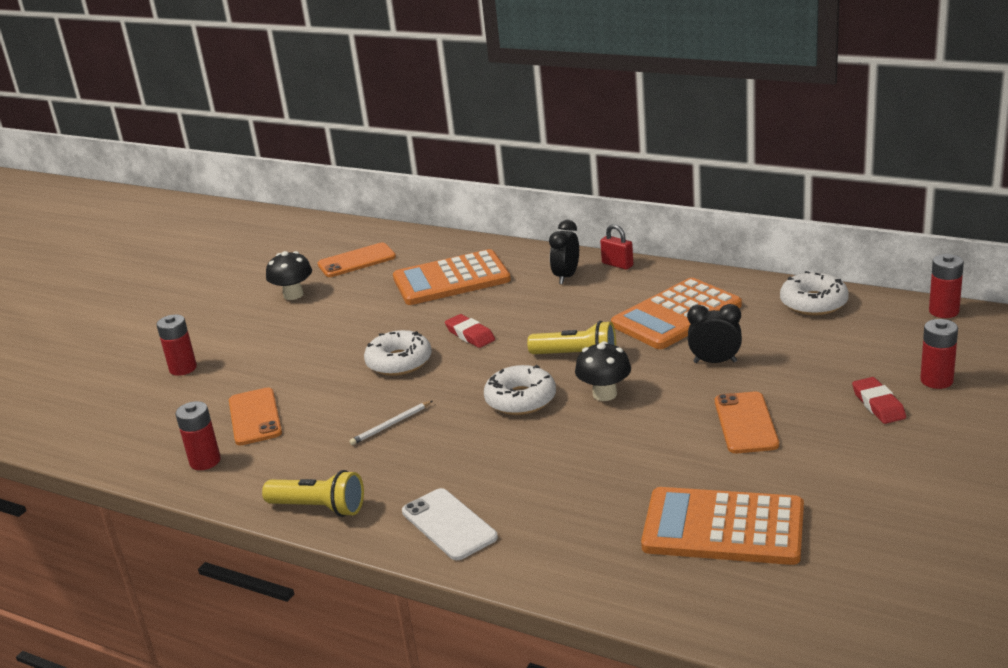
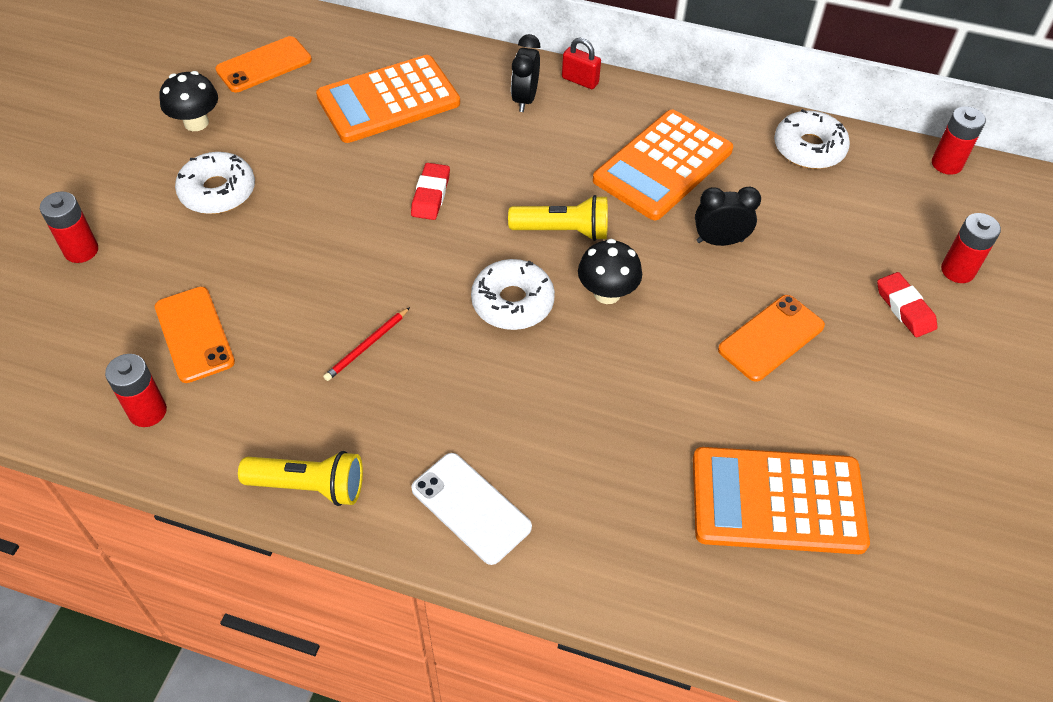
camera: 15 degrees left, 25 degrees up
white pencil [349,401,432,445] -> red pencil [323,307,410,381]
white donut [364,330,432,376] -> white donut moved to [175,152,255,214]
red eraser [445,314,495,348] -> red eraser turned 60 degrees clockwise [411,163,450,220]
orange phone [715,392,779,453] -> orange phone turned 60 degrees clockwise [718,295,825,382]

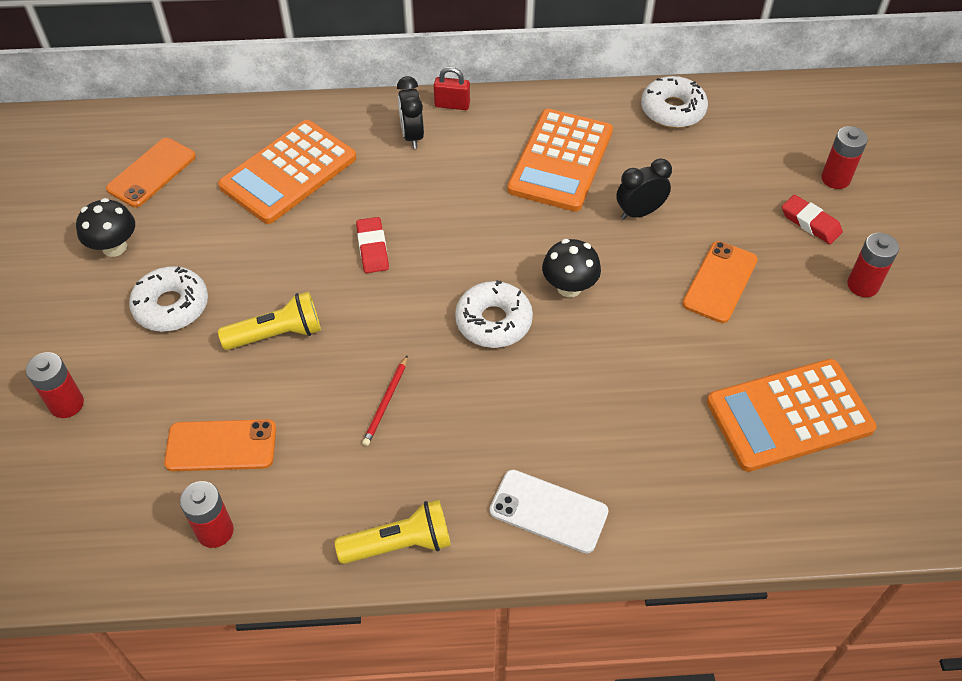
camera: 20 degrees left, 0 degrees up
orange phone [155,287,235,383] -> orange phone turned 45 degrees counterclockwise [164,419,276,471]
yellow flashlight [508,195,608,241] -> yellow flashlight moved to [218,291,321,350]
red battery [932,106,986,175] -> red battery moved to [847,233,899,297]

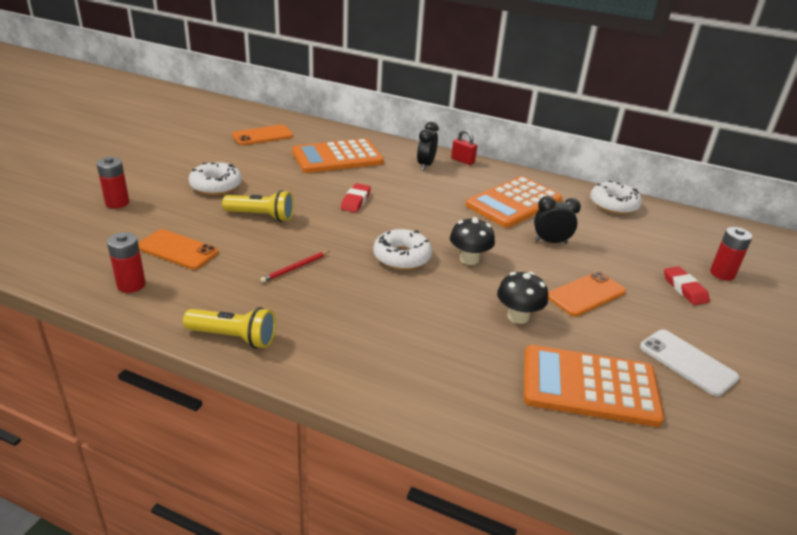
camera: 25 degrees right, 20 degrees down
black mushroom [76,198,135,257] -> black mushroom moved to [497,272,548,324]
white phone [490,470,608,554] -> white phone moved to [640,330,739,396]
red battery [847,233,899,297] -> none

